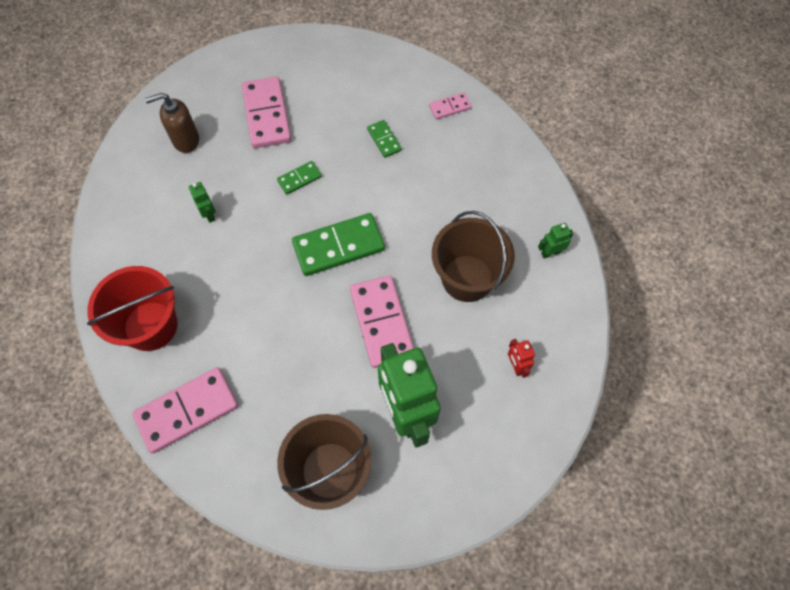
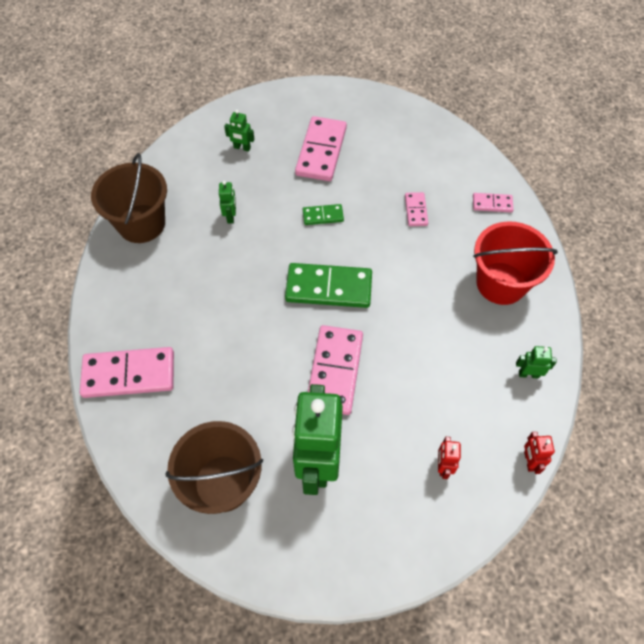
camera: 25 degrees right, 5 degrees down
red bucket [87,266,178,351] -> red bucket moved to [473,221,558,305]
brown soap dispenser [145,93,199,153] -> green robot [224,110,254,152]
green domino [367,120,402,158] -> pink domino [405,192,428,226]
brown bucket [432,211,515,302] -> brown bucket moved to [91,153,167,243]
none -> red robot [524,432,555,474]

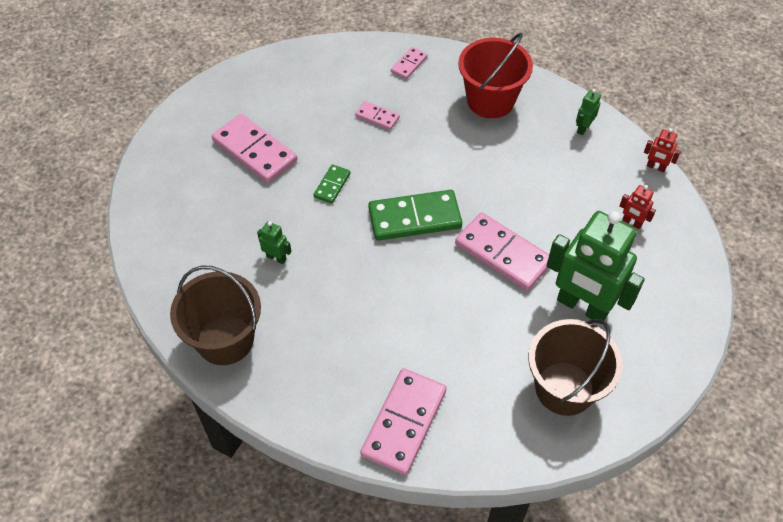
camera: 60 degrees left, 5 degrees down
green robot [224,110,254,152] -> none
green domino [285,263,372,308] -> green domino turned 45 degrees clockwise [369,190,462,241]

